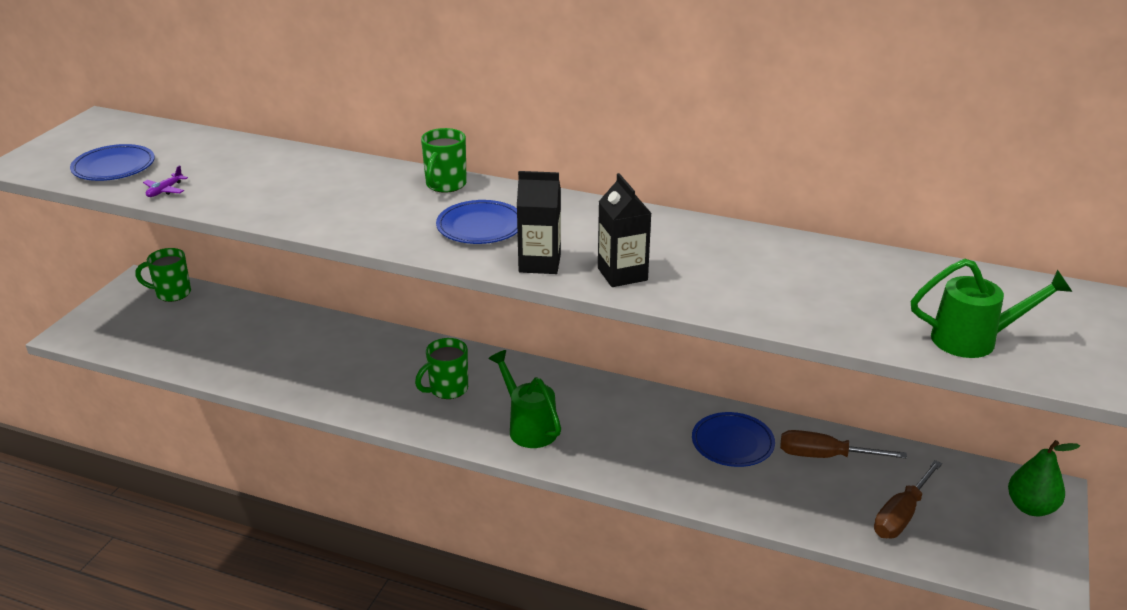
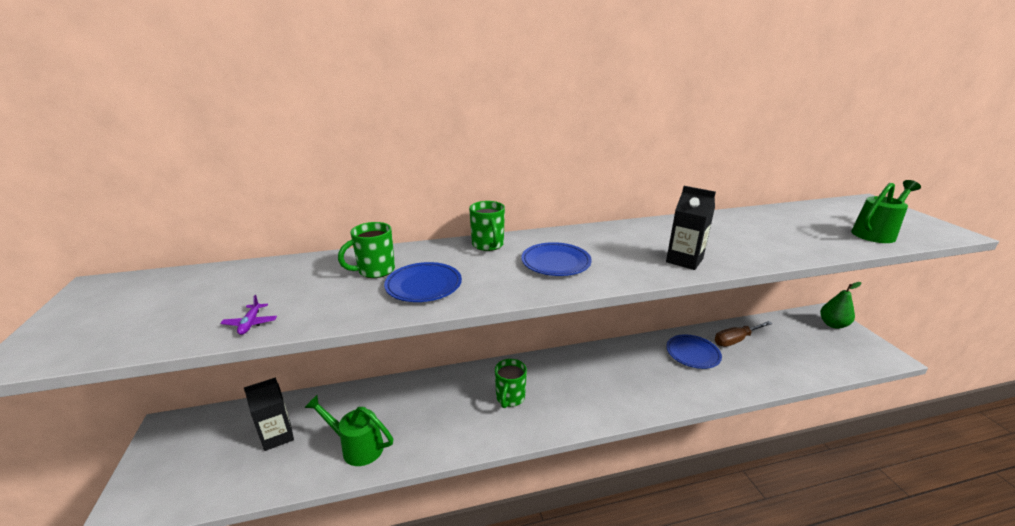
camera: 35 degrees left, 5 degrees down
blue plate [70,144,155,181] -> blue plate moved to [384,262,462,302]
green mug [135,248,191,302] -> green mug moved to [338,222,395,278]
green watering can [488,350,561,448] -> green watering can moved to [304,395,393,466]
black carton [517,171,561,274] -> black carton moved to [244,377,294,451]
brown screwdriver [874,460,942,539] -> none

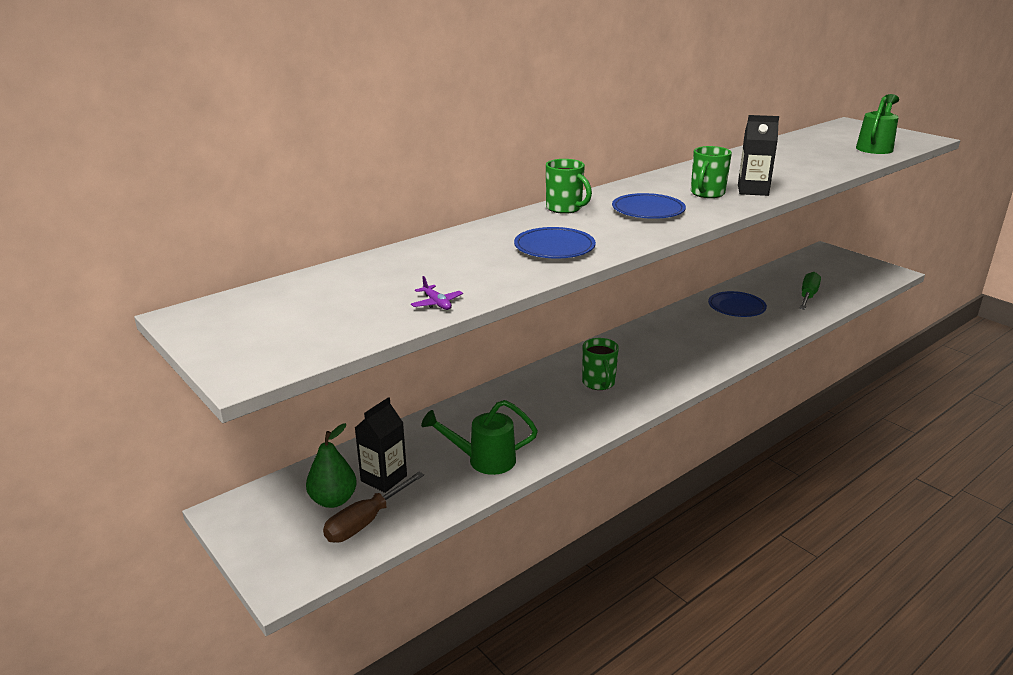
camera: 25 degrees left, 0 degrees up
green mug [338,222,395,278] -> green mug moved to [691,146,732,198]
brown screwdriver [714,321,773,347] -> brown screwdriver moved to [323,472,424,543]
green pear [820,282,862,329] -> green pear moved to [306,423,357,508]
none -> green screwdriver [799,272,821,310]

